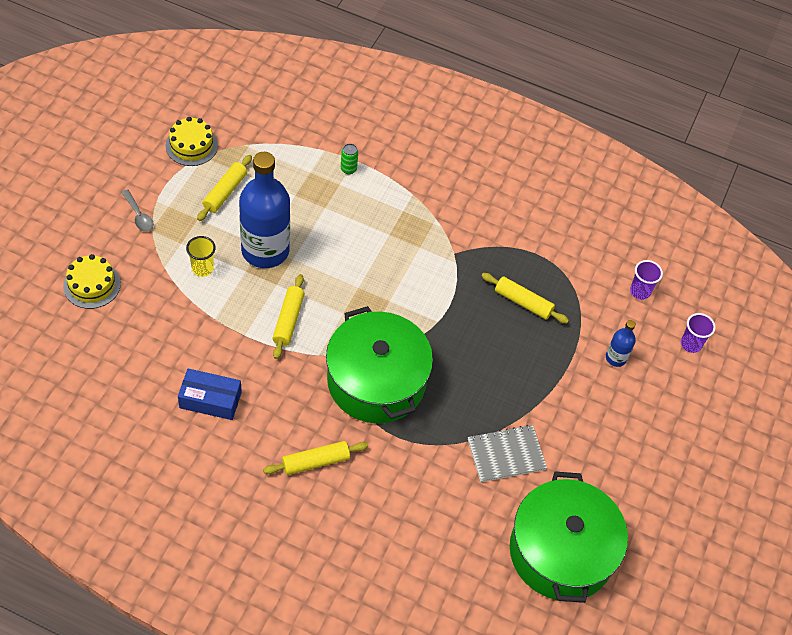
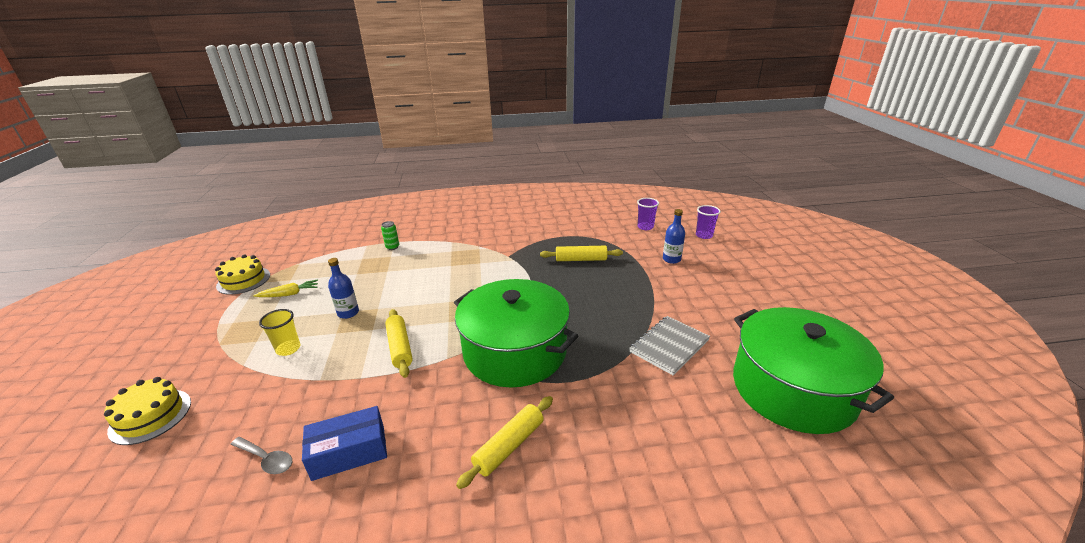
camera: 25 degrees left, 25 degrees down
grey spoon [121,189,154,232] -> grey spoon moved to [230,437,292,474]
yellow rolling pin [197,155,252,221] -> yellow carrot [254,280,318,297]
blue bottle [239,152,290,268] -> blue bottle [328,258,359,319], size x0.44

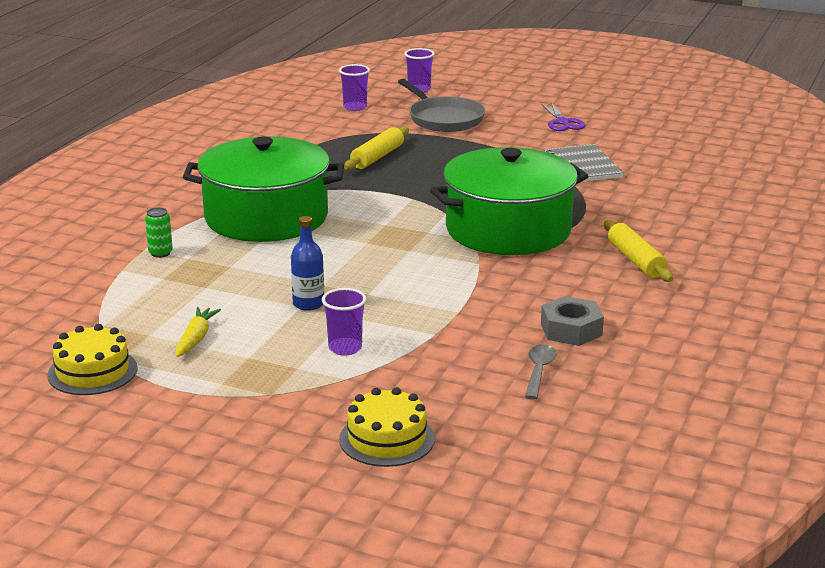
camera: 60 degrees left, 5 degrees down
grey spoon [230,437,292,474] -> grey spoon turned 45 degrees counterclockwise [525,344,556,399]
yellow cup [259,309,301,356] -> purple cup [322,288,366,356]
blue box [302,406,387,481] -> grey nut [541,296,604,346]
yellow rolling pin [385,309,413,378] -> none
blue bottle [663,209,685,264] -> grey pan [398,79,485,132]
green pot [733,307,894,434] -> green pot moved to [183,136,344,242]
none -> purple scissors [541,102,585,131]

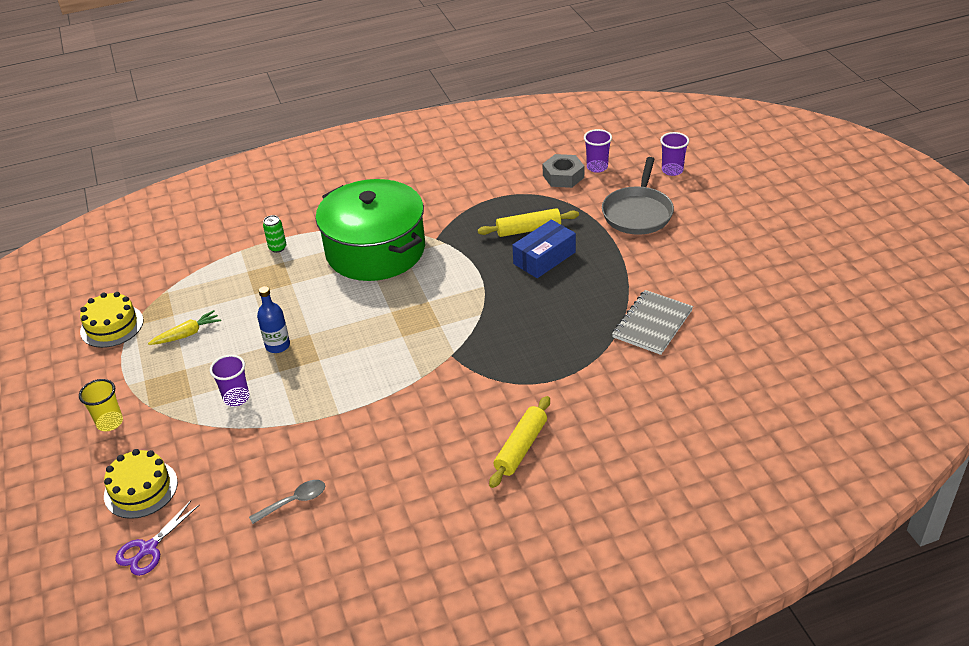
camera: 50 degrees right, 15 degrees up
green pot [430,147,588,255] -> none
purple scissors [541,102,585,131] -> purple scissors moved to [115,501,200,576]
grey nut [541,296,604,346] -> grey nut moved to [543,154,584,188]
none -> yellow cup [79,379,123,431]
none -> blue box [512,219,576,278]

